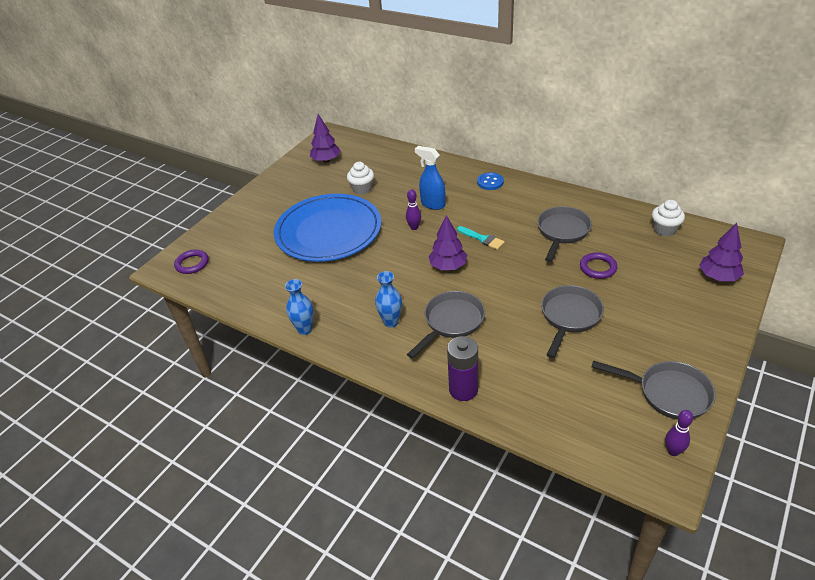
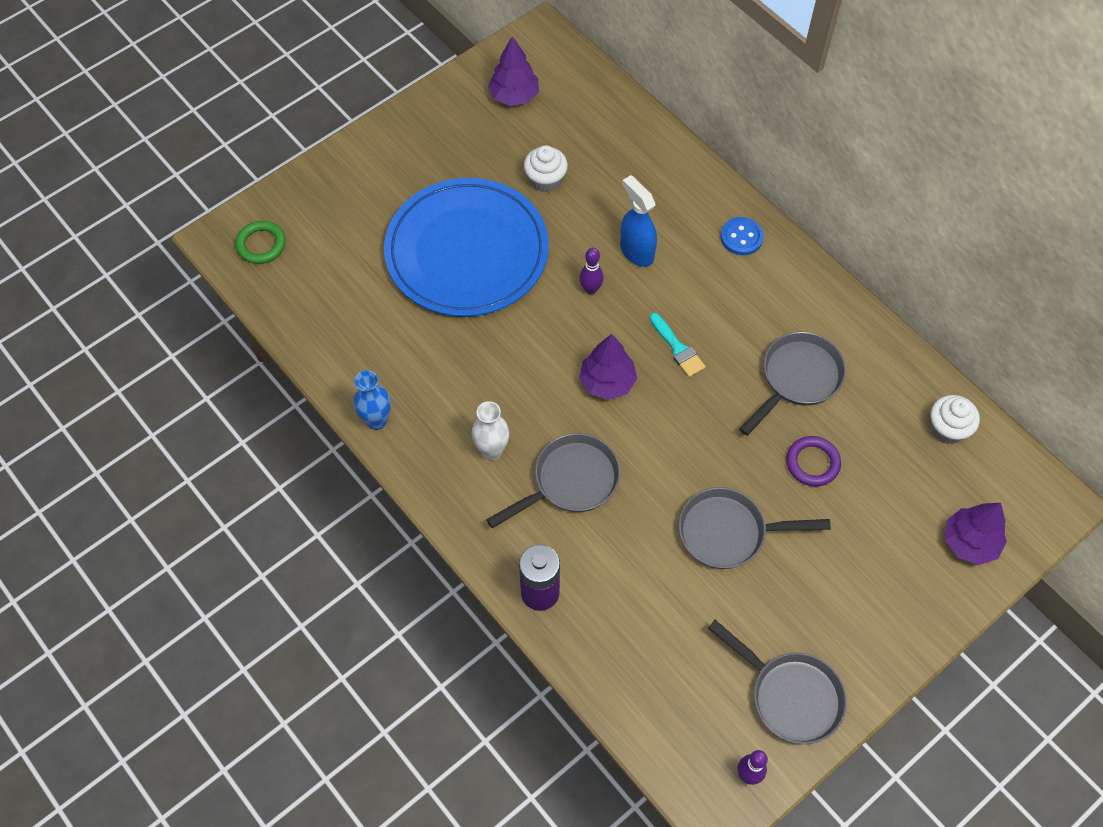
camera: 15 degrees right, 20 degrees up
purple ring [174,250,208,274] -> green ring [235,221,286,264]
blue vase [375,271,402,328] -> white vase [472,401,509,460]
grey pan [541,285,604,358] -> grey pan turned 135 degrees counterclockwise [678,487,831,569]

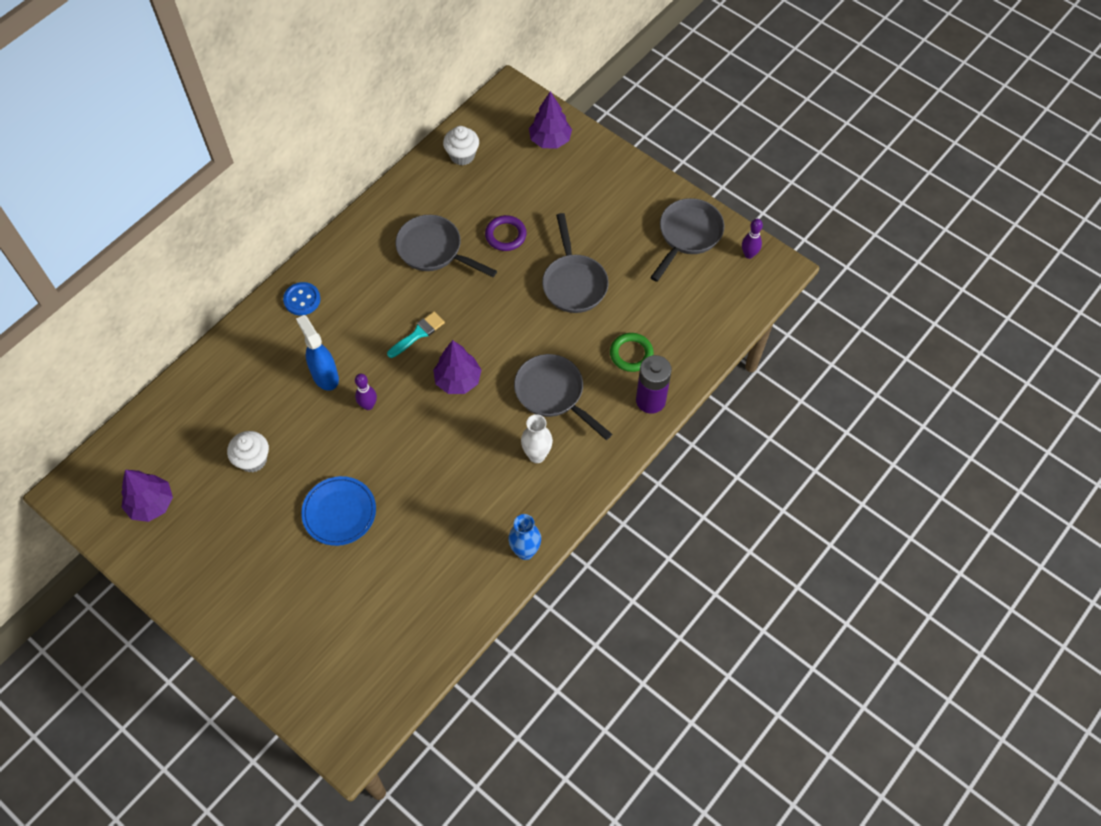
camera: 100 degrees left, 0 degrees up
green ring [235,221,286,264] -> green ring moved to [610,333,654,372]
blue plate [384,178,549,317] -> blue plate [301,476,376,546], size x0.49
blue spray bottle [620,175,657,267] -> blue spray bottle turned 105 degrees clockwise [296,315,339,391]

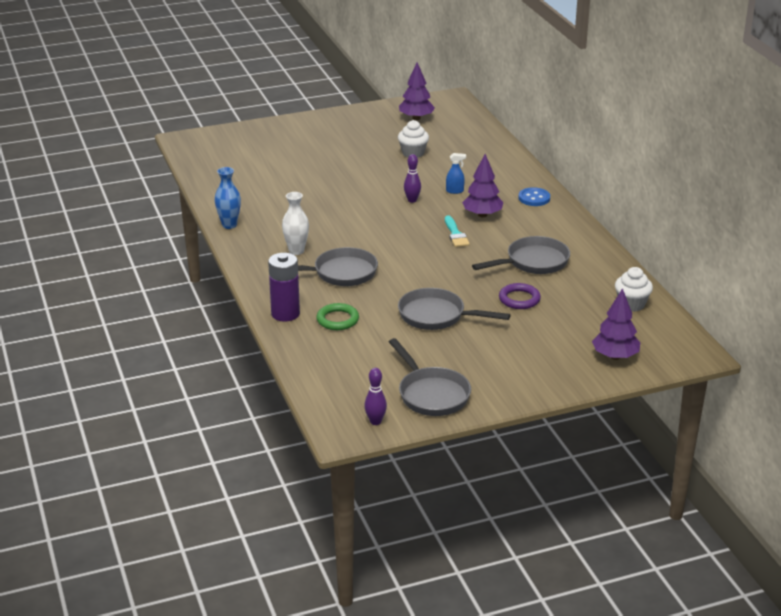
camera: 120 degrees right, 30 degrees down
blue spray bottle [296,315,339,391] -> blue spray bottle [446,153,466,194], size x0.57
blue plate [301,476,376,546] -> none
purple tree [433,340,481,394] -> purple tree moved to [462,154,503,217]

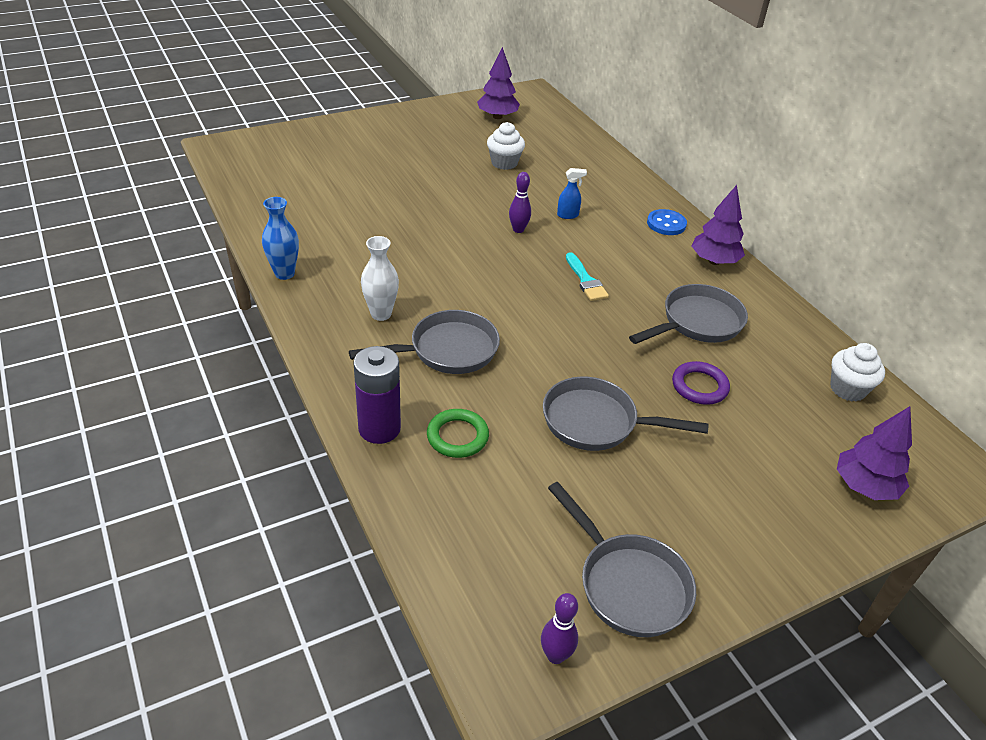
camera: 10 degrees left, 10 degrees up
purple tree [462,154,503,217] -> purple tree moved to [692,185,745,265]

